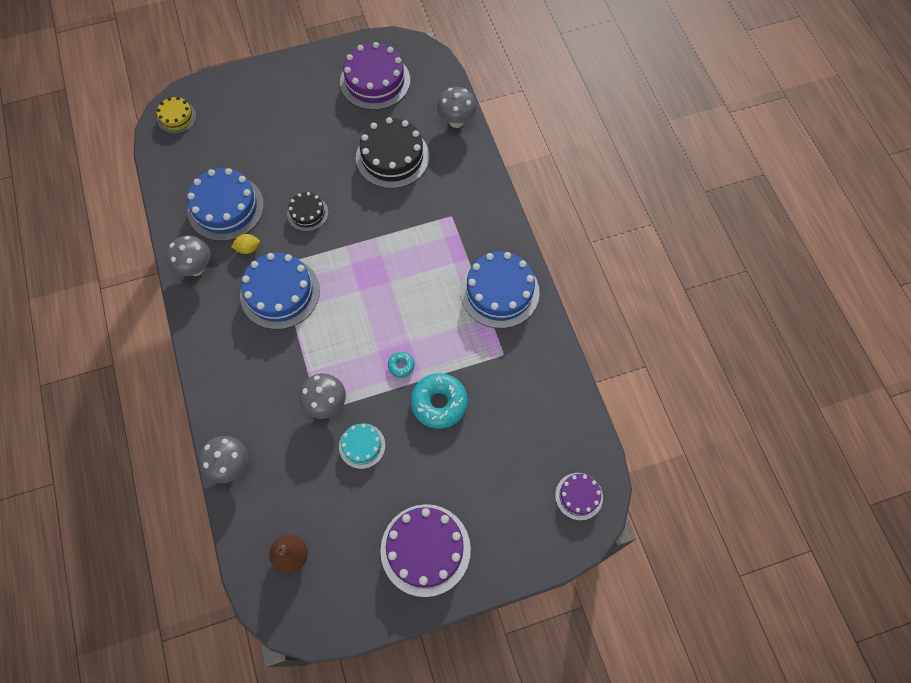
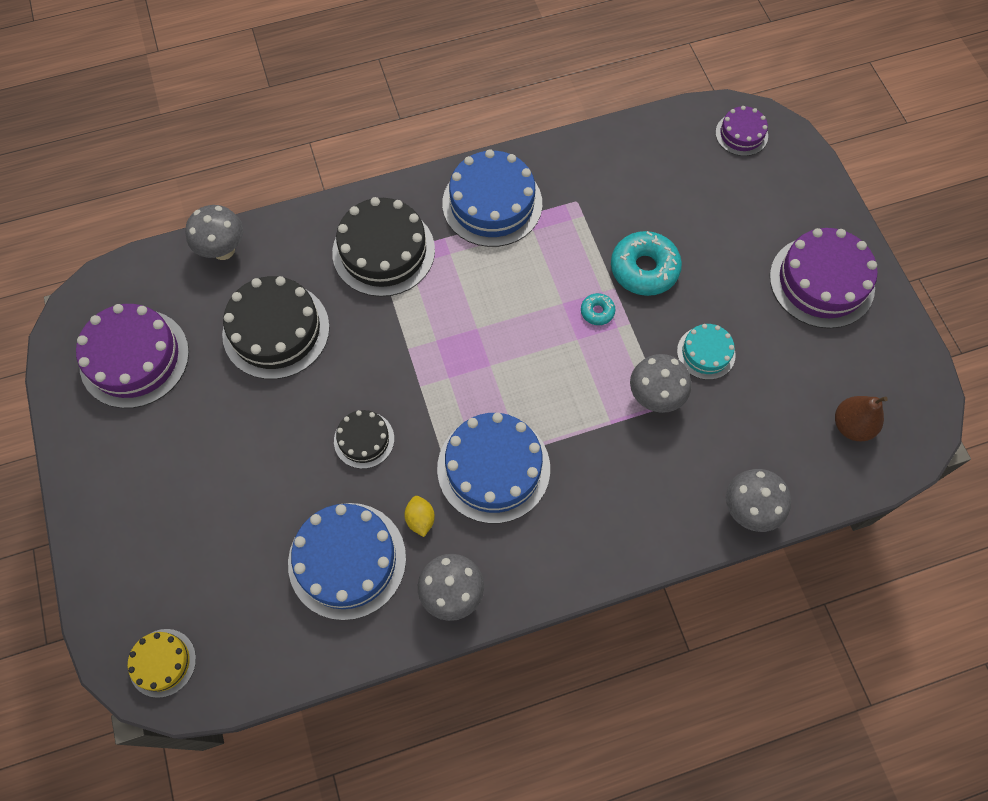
camera: 90 degrees left, 0 degrees up
none -> black cake [332,197,435,297]

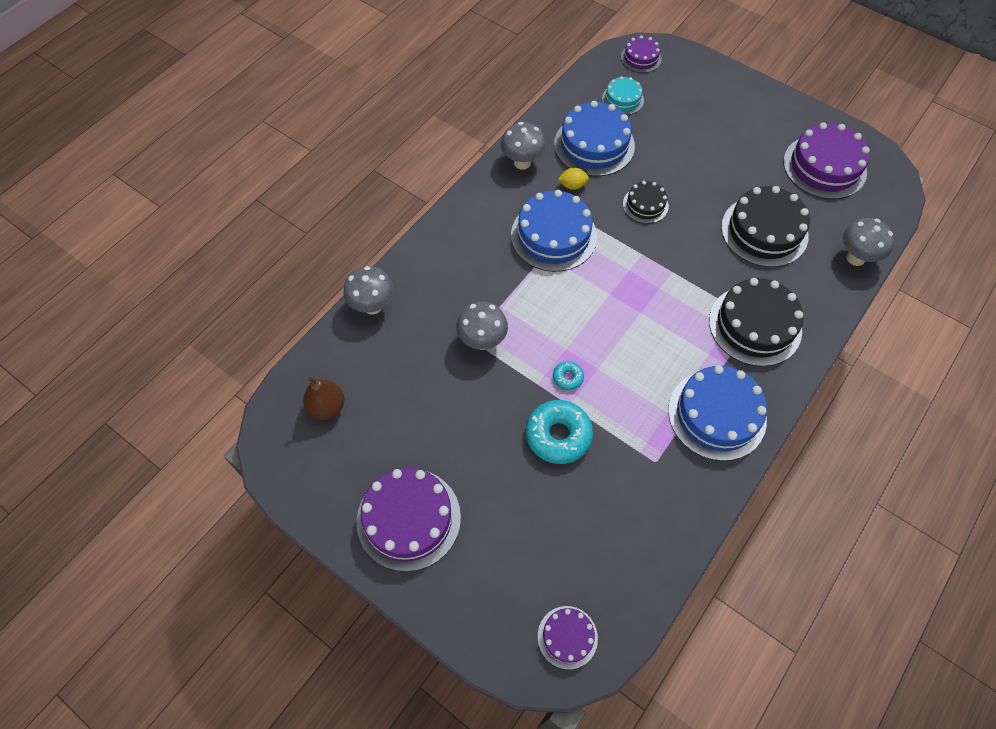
camera: 145 degrees right, 5 degrees down
yellow cake [128,629,196,698] -> purple cake [621,35,662,73]
yellow lemon [404,496,435,537] -> yellow lemon turned 45 degrees counterclockwise [558,168,589,190]
turquoise cake [677,324,736,380] -> turquoise cake moved to [602,76,644,115]

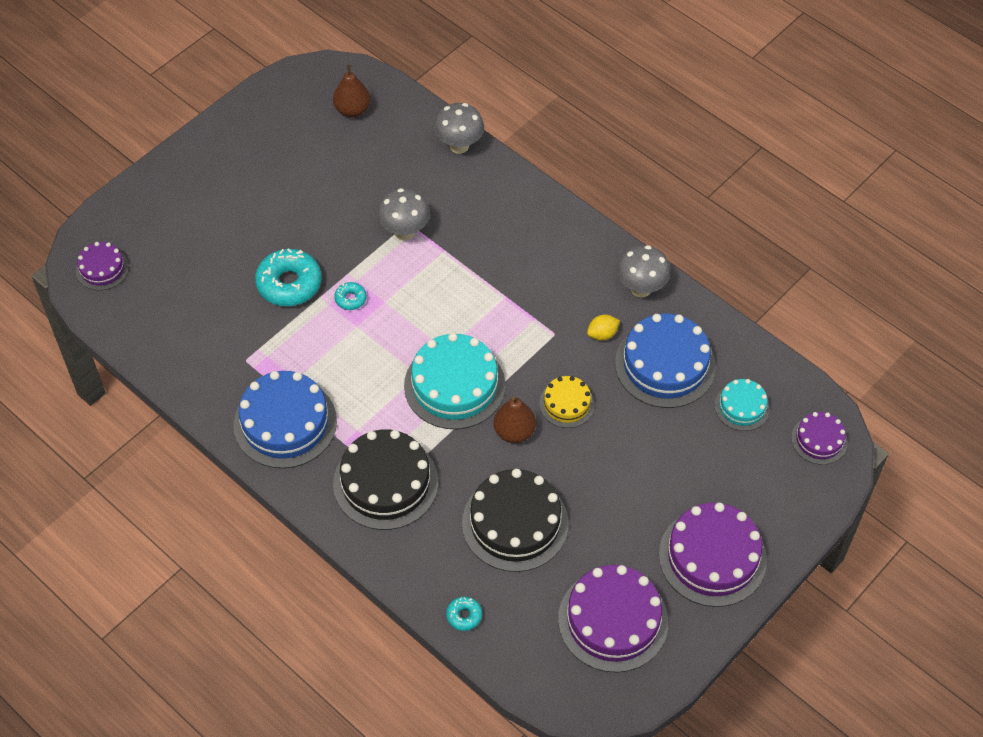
camera: 95 degrees right, 5 degrees down
purple cake [357,468,461,572] -> purple cake moved to [659,502,767,607]
blue cake [511,190,597,272] -> none
yellow lemon [558,168,589,190] -> yellow lemon turned 60 degrees clockwise [587,314,620,341]
black cake [623,181,669,224] -> yellow cake [539,376,594,428]
grey mushroom [843,218,894,266] -> turquoise donut [446,597,482,631]
none -> turquoise cake [404,333,505,429]
none -> brown pear [494,396,536,443]

